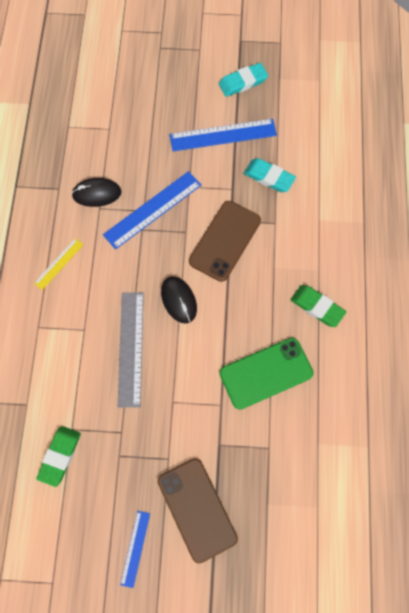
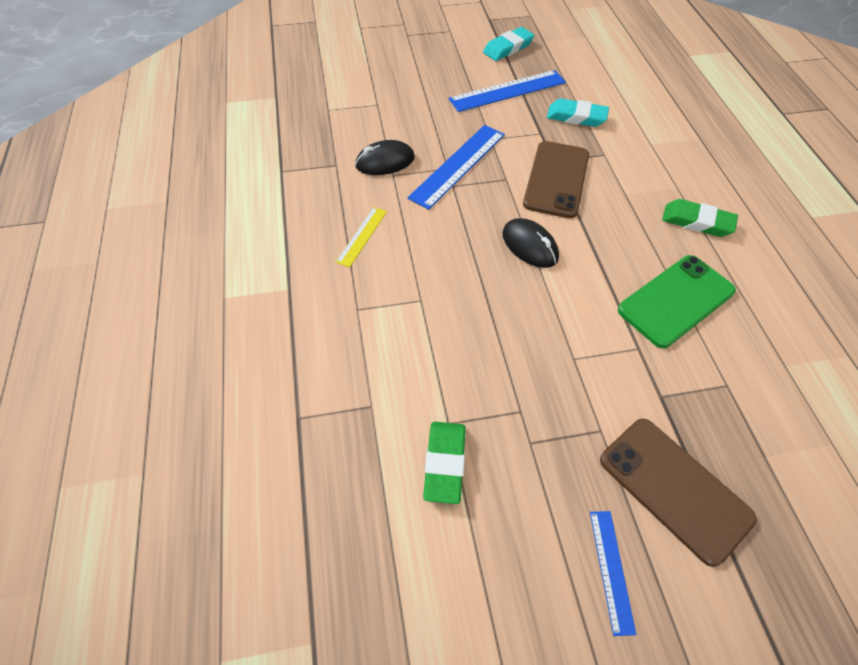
camera: 15 degrees left, 15 degrees down
grey ruler [118,292,144,408] -> none

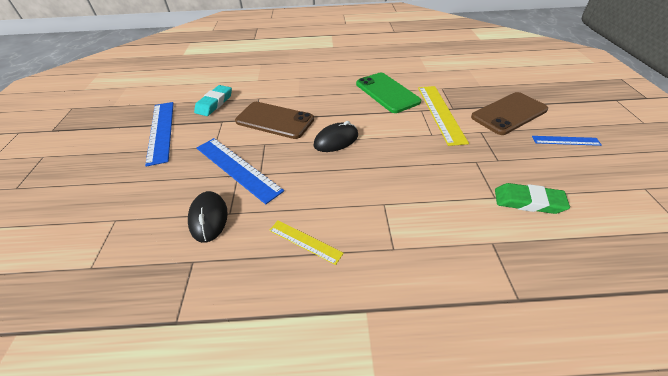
camera: 80 degrees left, 10 degrees down
turquoise eraser [483,27,534,61] -> none
green eraser [662,199,738,237] -> none
none -> yellow ruler [418,86,469,146]

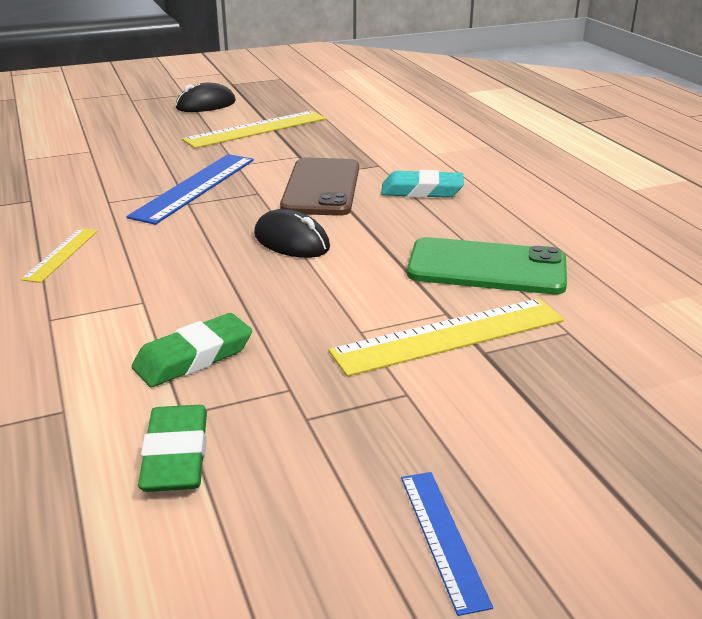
camera: 70 degrees right, 15 degrees down
blue ruler [145,102,174,167] -> yellow ruler [182,111,326,148]
black mouse [188,191,228,243] -> black mouse moved to [176,83,236,112]
turquoise eraser [194,85,232,116] -> turquoise eraser moved to [381,170,464,198]
green phone [356,73,421,113] -> green phone turned 60 degrees clockwise [407,237,567,294]
brown phone [471,92,548,135] -> none
none -> green eraser [132,313,252,387]

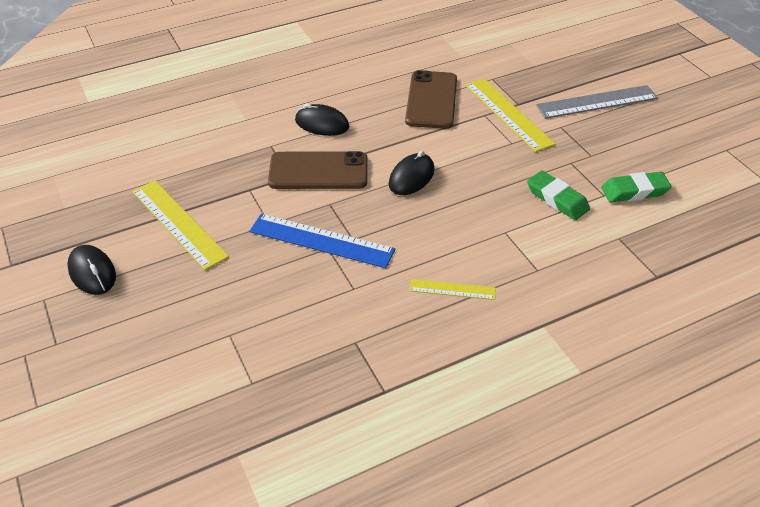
camera: 95 degrees left, 15 degrees up
turquoise eraser [381,170,464,198] -> black mouse [295,103,349,136]
blue ruler [401,472,493,616] -> none
green phone [407,237,567,294] -> brown phone [405,70,457,129]
none -> grey ruler [536,85,658,119]

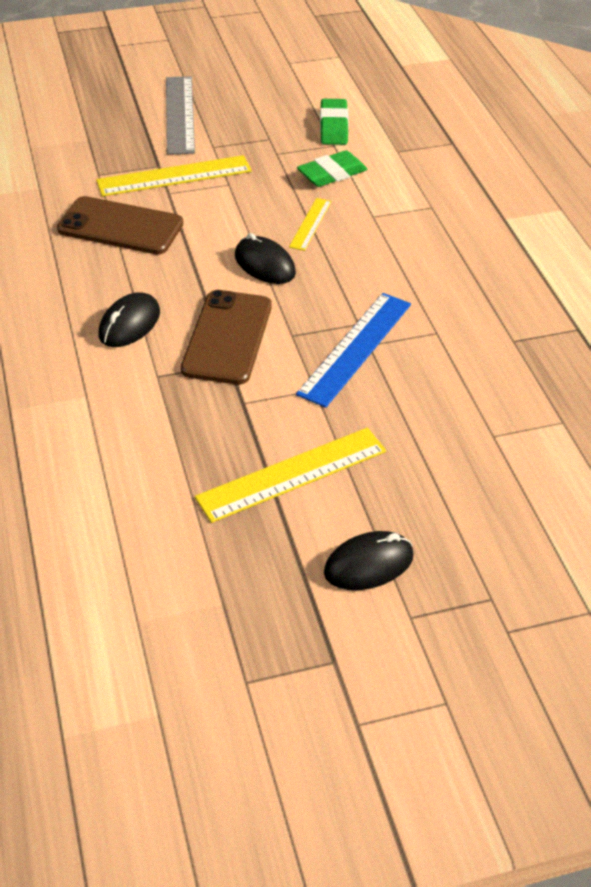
camera: 80 degrees left, 0 degrees up
yellow ruler [410,279,496,300] -> yellow ruler moved to [289,198,331,251]

